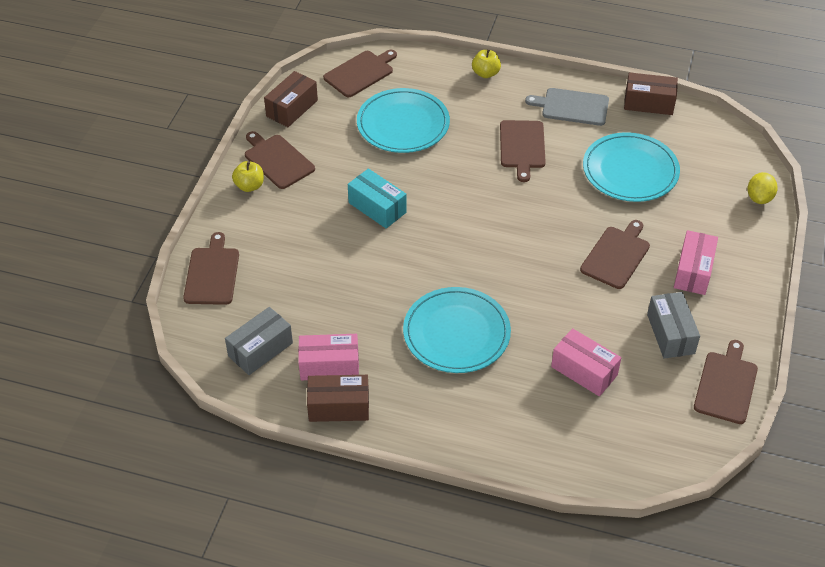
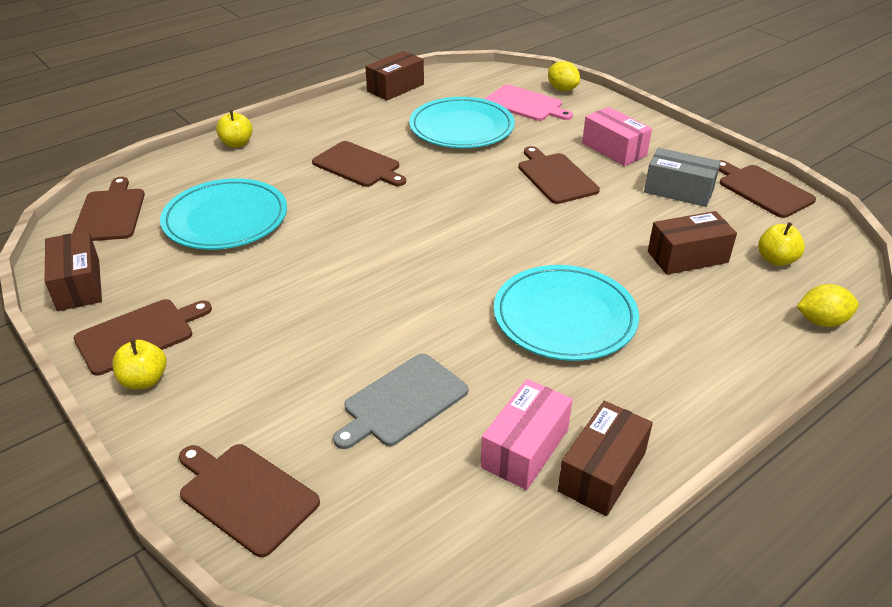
camera: 55 degrees left, 10 degrees down
grey box [225,307,293,375] -> none
brown cutting board [245,131,315,189] -> brown cutting board turned 150 degrees clockwise [74,299,212,376]
turquoise box [348,168,407,228] -> none
grey cutting board [525,88,609,126] -> grey cutting board moved to [333,353,468,449]
pink box [551,328,621,396] -> brown box [648,211,737,275]
none -> pink cutting board [485,85,573,121]
none -> yellow apple [758,222,805,266]
none -> yellow lemon [797,284,859,327]

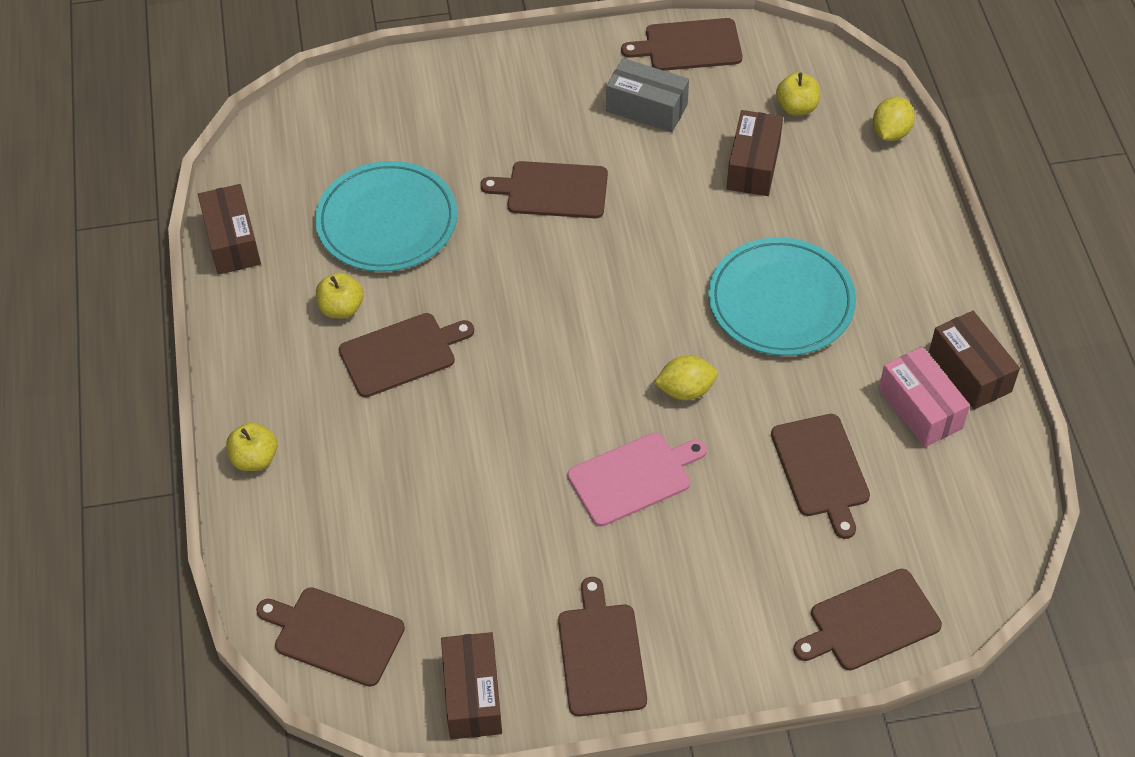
camera: 60 degrees left, 15 degrees up
brown box [45,231,102,311] -> brown box turned 75 degrees clockwise [441,632,502,739]
yellow apple [112,339,166,389] -> yellow apple moved to [316,272,364,319]
turquoise plate [160,178,287,250] -> none
grey cutting board [333,353,468,449] -> brown cutting board [771,414,870,539]
pink cutting board [485,85,573,121] -> pink cutting board moved to [568,433,707,526]
yellow lemon [548,61,580,91] -> yellow lemon moved to [654,355,718,400]
pink box [582,107,652,166] -> none
grey box [644,148,721,207] -> grey box turned 60 degrees clockwise [606,58,689,132]

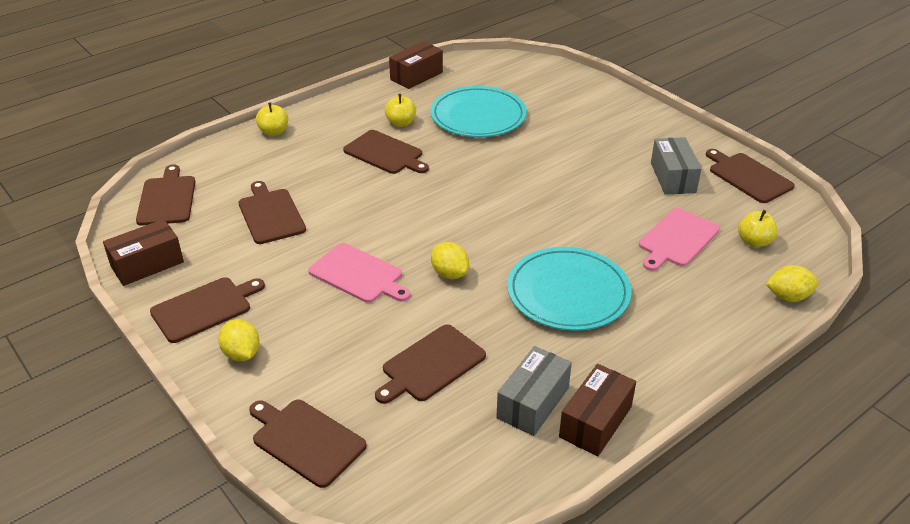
camera: 60 degrees right, 15 degrees down
brown cutting board [480,161,608,218] -> brown cutting board moved to [239,181,306,244]
brown box [727,110,783,196] -> pink cutting board [639,208,720,271]
pink box [879,347,970,447] -> grey box [496,346,572,436]
none -> yellow lemon [218,319,260,361]

